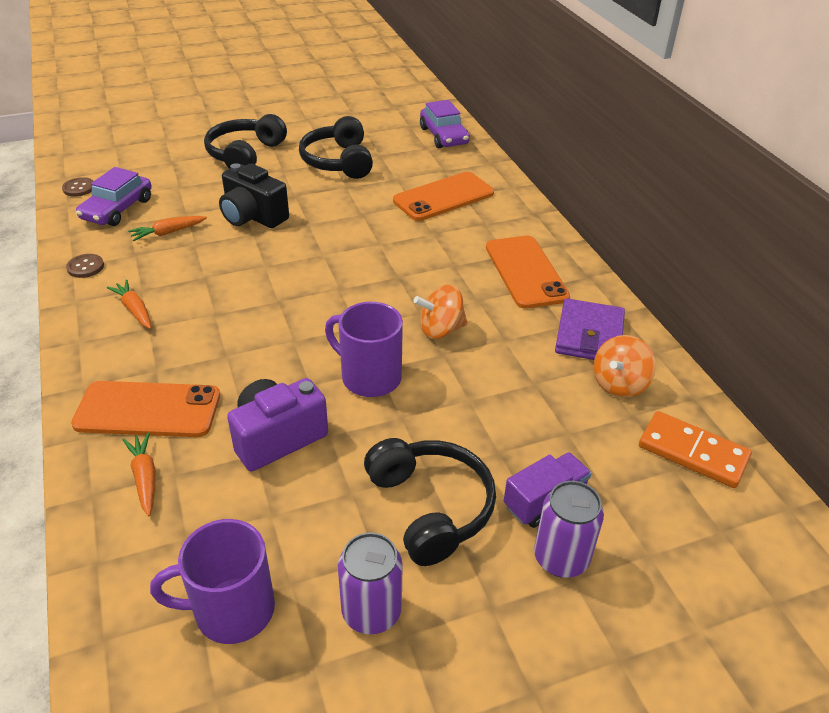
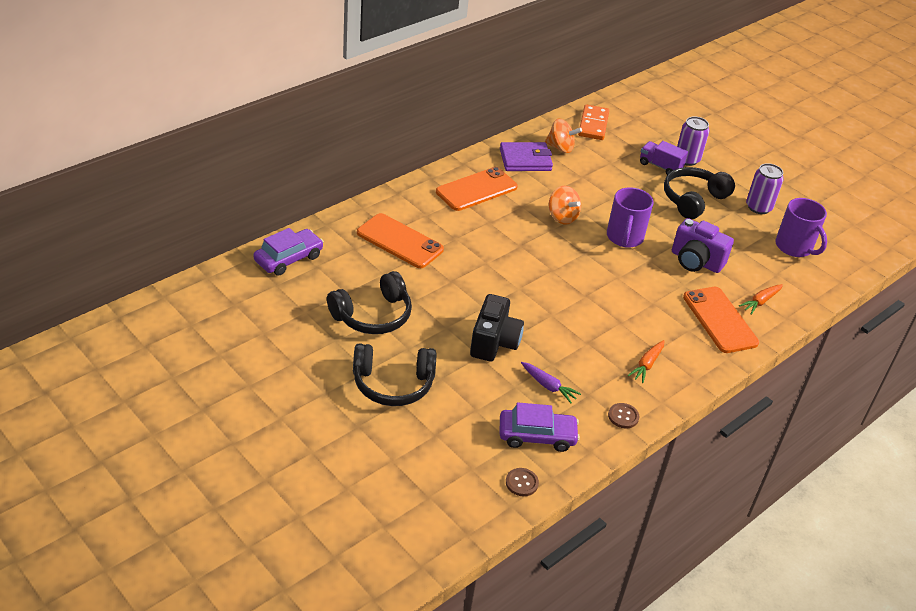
camera: 115 degrees left, 0 degrees up
orange carrot [128,216,207,241] -> purple carrot [521,362,581,403]

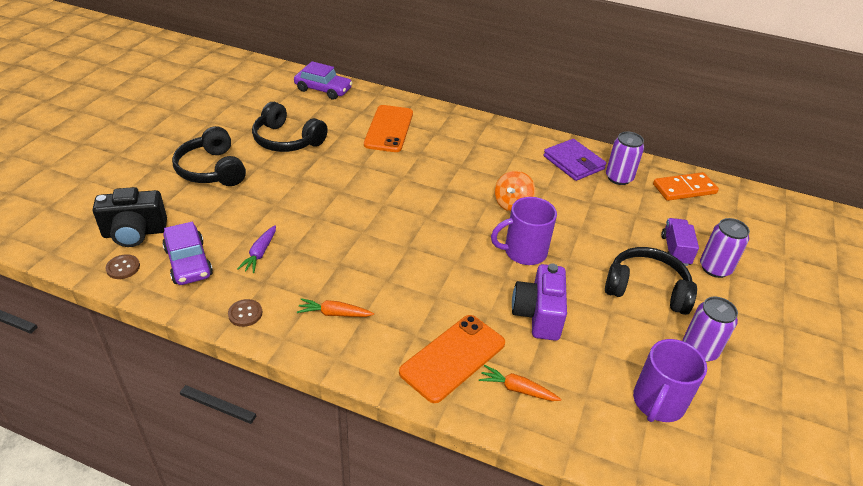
camera: 65 degrees right, 0 degrees up
orange phone [436,167,518,211] -> none
black camera [470,294,524,362] -> black camera moved to [93,187,167,247]
orange spinning top [545,118,582,153] -> purple can [606,132,644,185]

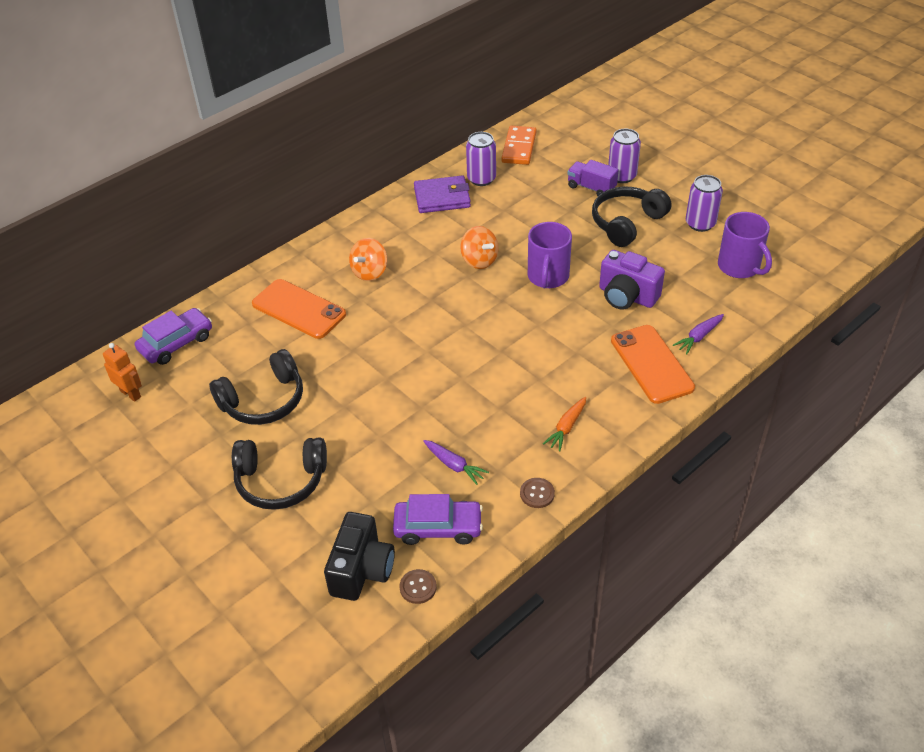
camera: 60 degrees left, 5 degrees up
orange carrot [479,365,561,401] -> purple carrot [673,314,724,354]
none -> orange robot [103,343,142,402]
none -> orange spinning top [349,238,387,281]

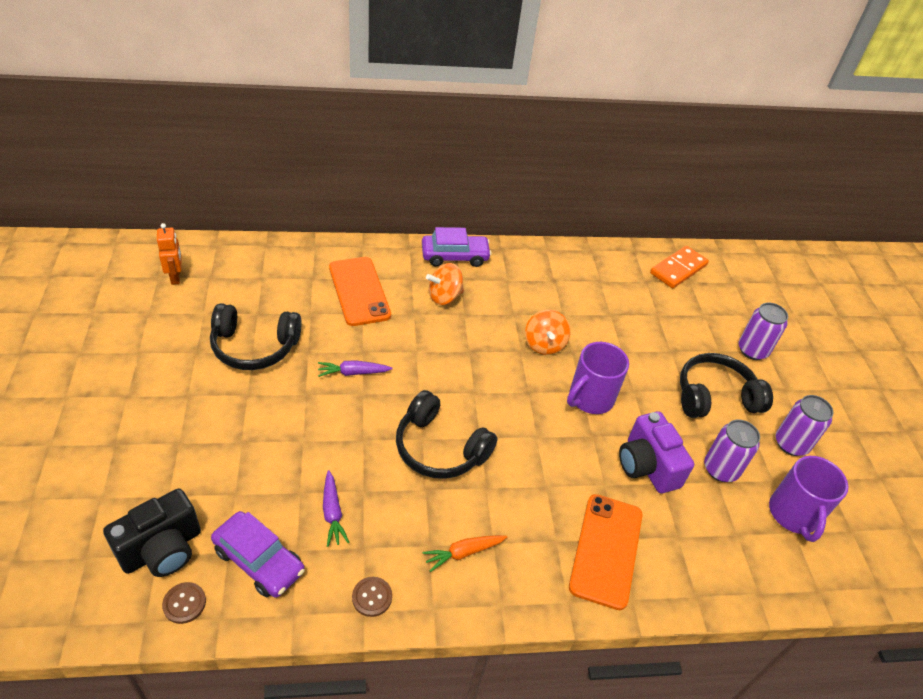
camera: 30 degrees right, 0 degrees up
purple car [135,308,212,365] -> purple car moved to [422,227,492,267]
black headphones [232,438,327,510] -> black headphones moved to [396,390,498,479]
purple wallet [414,175,471,213] -> none
purple can [466,132,496,186] -> purple can moved to [704,420,760,482]
purple truck [567,160,619,196] -> none
purple carrot [673,314,724,354] -> purple carrot moved to [318,360,393,377]

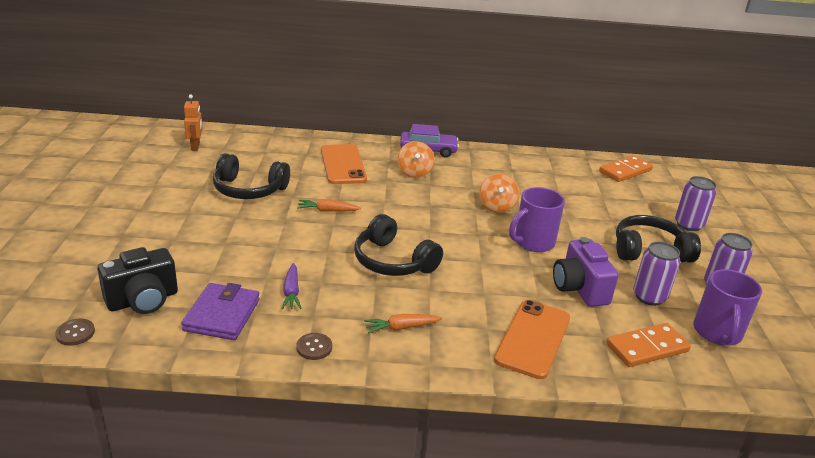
camera: 10 degrees right, 15 degrees down
brown button [162,582,206,624] -> brown button moved to [55,319,95,345]
purple car [211,511,305,598] -> purple wallet [181,283,260,340]
purple carrot [318,360,393,377] -> orange carrot [297,199,361,212]
orange spinning top [426,263,464,305] -> orange spinning top turned 75 degrees counterclockwise [397,141,435,178]
none -> orange domino [606,323,691,367]

